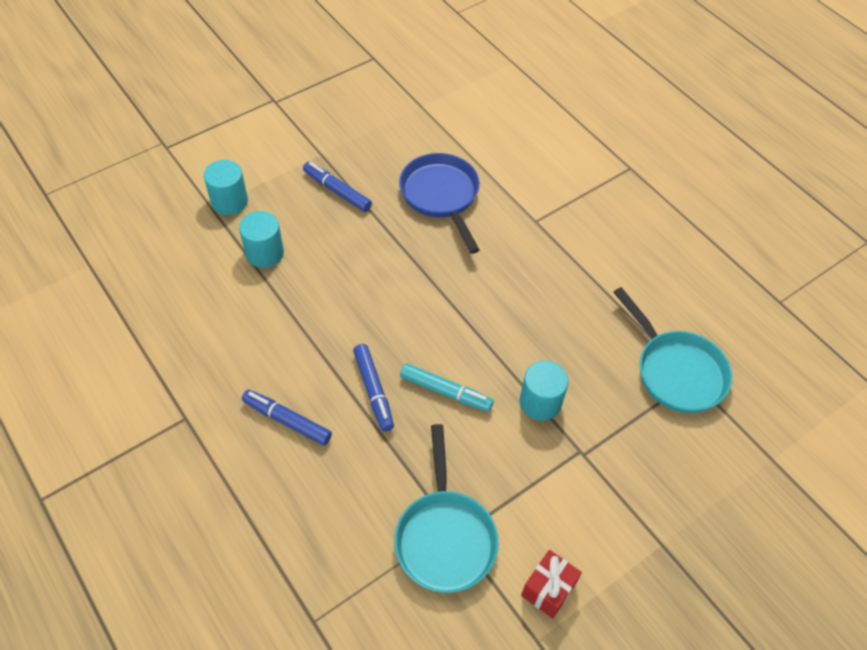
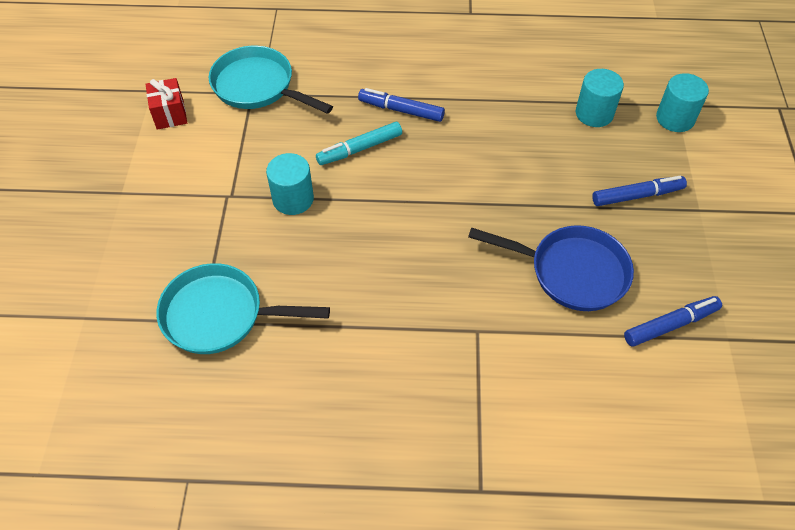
camera: 130 degrees right, 0 degrees up
blue marker [242,390,332,446] -> blue marker moved to [624,296,722,347]

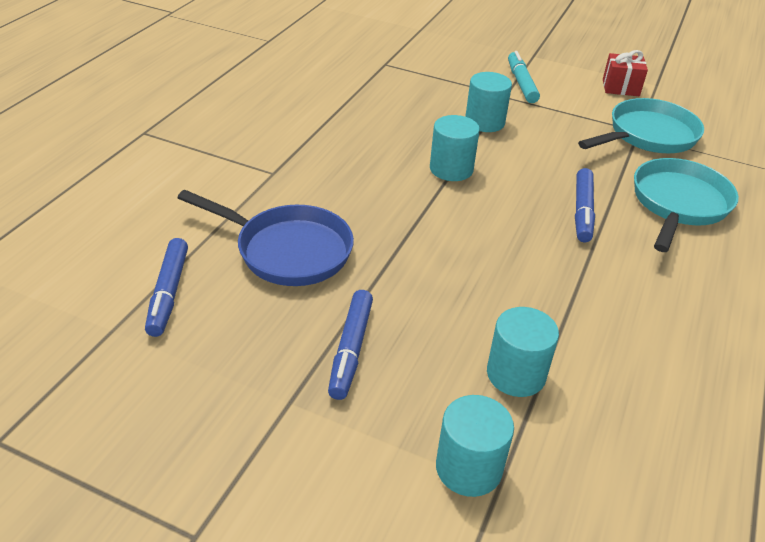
camera: 110 degrees right, 15 degrees down
turquoise pan [157,263,330,354] -> turquoise pan moved to [634,158,739,252]
turquoise marker [316,122,402,165] -> turquoise marker moved to [508,51,540,103]
blue marker [358,88,445,122] -> blue marker turned 150 degrees clockwise [575,168,595,242]
blue pan [468,225,634,311] -> blue pan turned 105 degrees counterclockwise [177,190,354,286]
none -> turquoise cylinder [430,115,480,181]

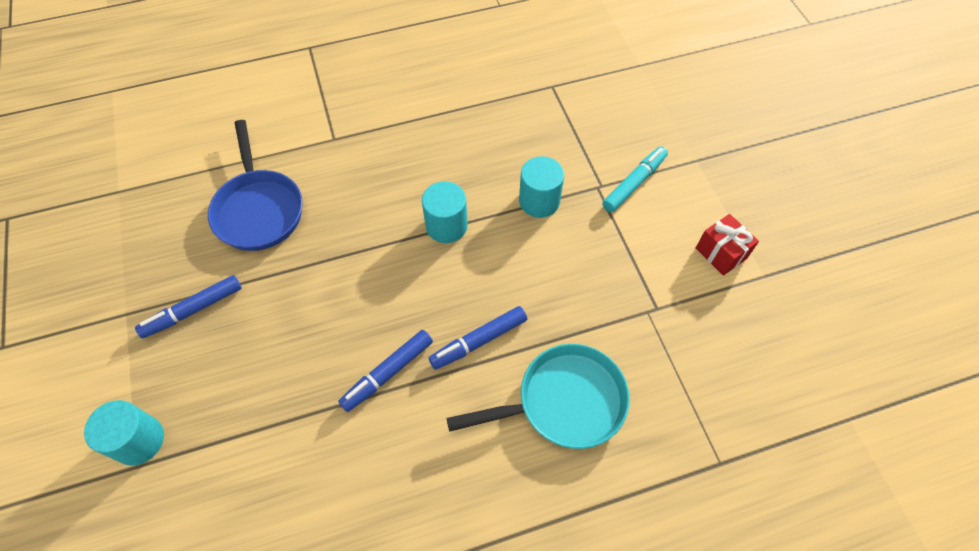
camera: 50 degrees right, 20 degrees up
blue marker [145,238,188,337] -> blue marker moved to [338,330,433,412]
turquoise cylinder [487,307,559,397] -> none
turquoise pan [578,98,704,153] -> none

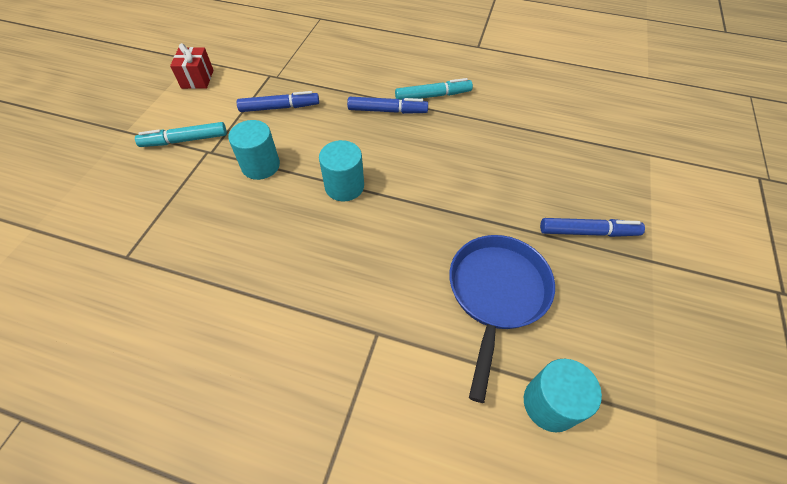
camera: 145 degrees left, 5 degrees down
turquoise cylinder [84,400,164,466] -> turquoise cylinder moved to [524,359,602,432]
blue marker [338,330,433,412] -> blue marker moved to [237,91,319,112]
turquoise pan [446,344,630,449] -> none
none -> turquoise marker [395,78,473,100]

